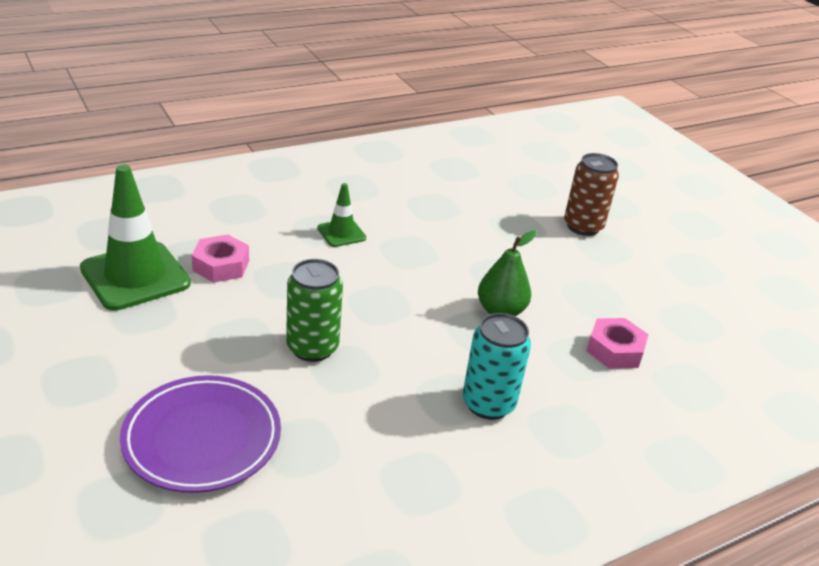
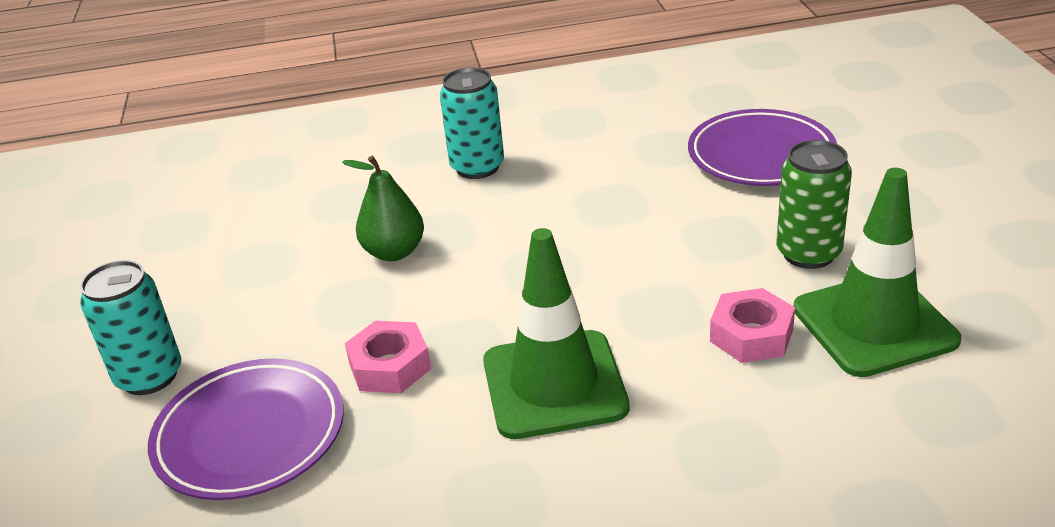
camera: 155 degrees left, 0 degrees up
green can [286,259,343,362] -> green can moved to [777,140,852,269]
green traffic cone [317,183,366,247] -> green traffic cone [483,228,630,439], size x1.97
brown can [564,153,619,236] -> turquoise can [80,260,181,395]
pink nut [586,318,649,369] -> pink nut moved to [345,321,431,393]
none -> purple plate [148,358,344,500]

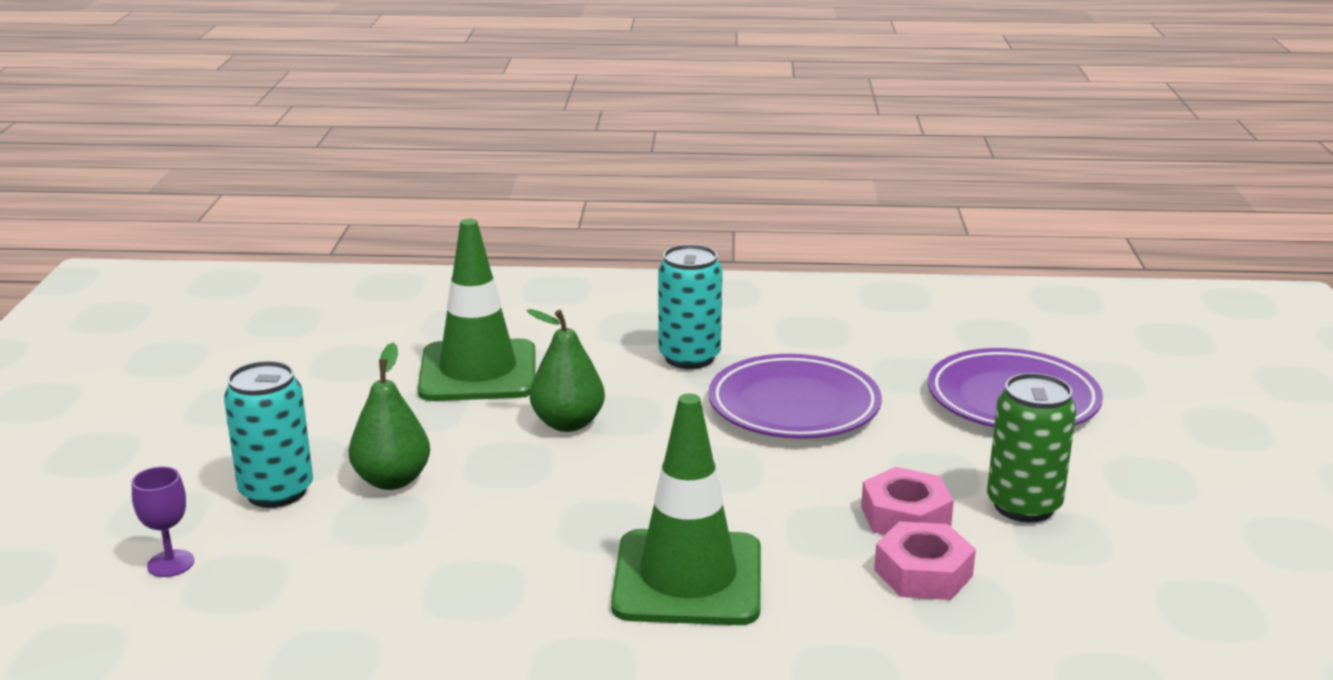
camera: 10 degrees right, 10 degrees down
purple plate [148,358,344,500] -> purple plate moved to [708,354,882,439]
pink nut [345,321,431,393] -> pink nut moved to [861,467,954,535]
green traffic cone [794,168,961,377] -> green traffic cone moved to [418,219,535,401]
none -> purple goblet [132,466,194,577]
none -> green pear [349,343,430,490]

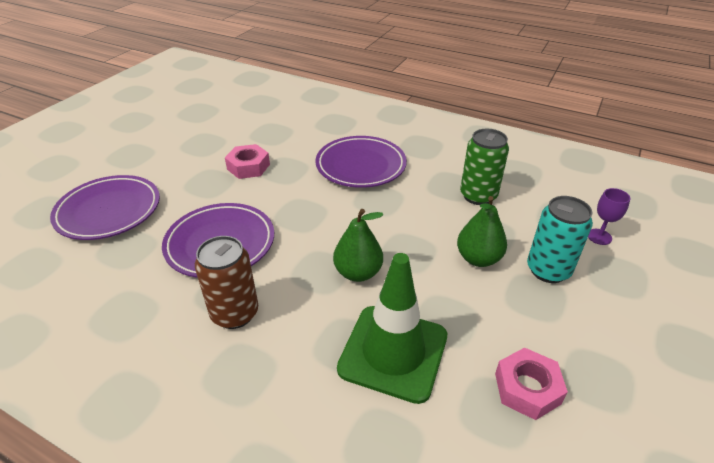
camera: 155 degrees left, 15 degrees up
green traffic cone [611,393,761,625] -> purple plate [315,136,407,188]
turquoise can [658,244,722,369] -> brown can [195,236,258,329]
pink nut [874,521,976,600] -> pink nut moved to [495,347,568,420]
green can [987,373,1076,522] -> green can moved to [460,129,509,205]

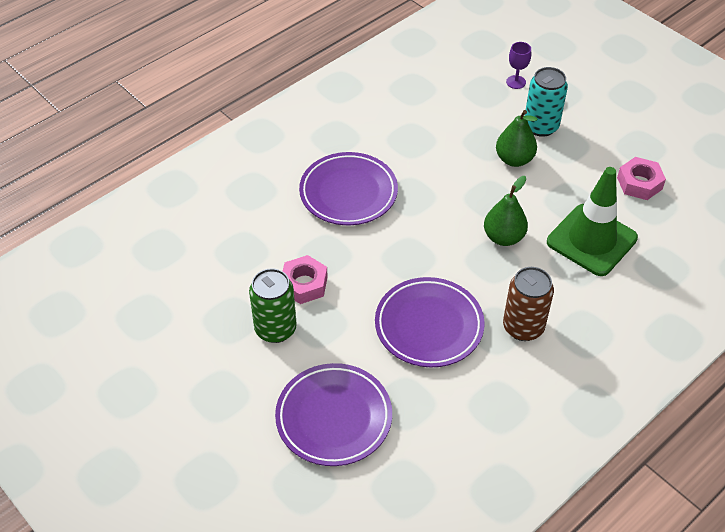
camera: 70 degrees left, 10 degrees up
green can [460,129,509,205] -> green can moved to [249,268,297,343]

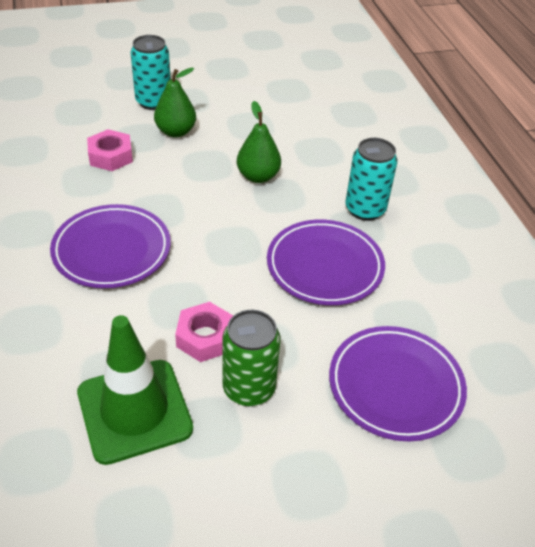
camera: 65 degrees left, 5 degrees down
brown can [503,267,554,341] -> turquoise can [345,138,398,221]
purple goblet [506,42,531,89] -> none
green traffic cone [547,167,638,276] -> green traffic cone moved to [77,315,193,465]
pink nut [617,157,666,200] -> pink nut moved to [87,129,133,171]

